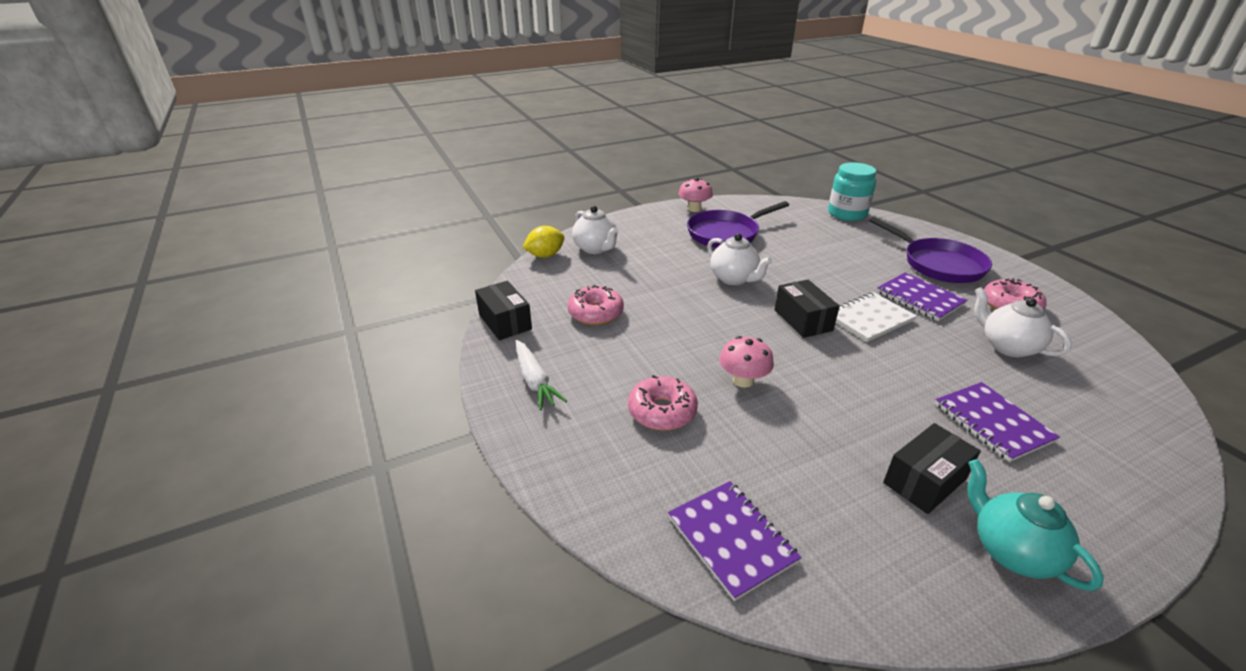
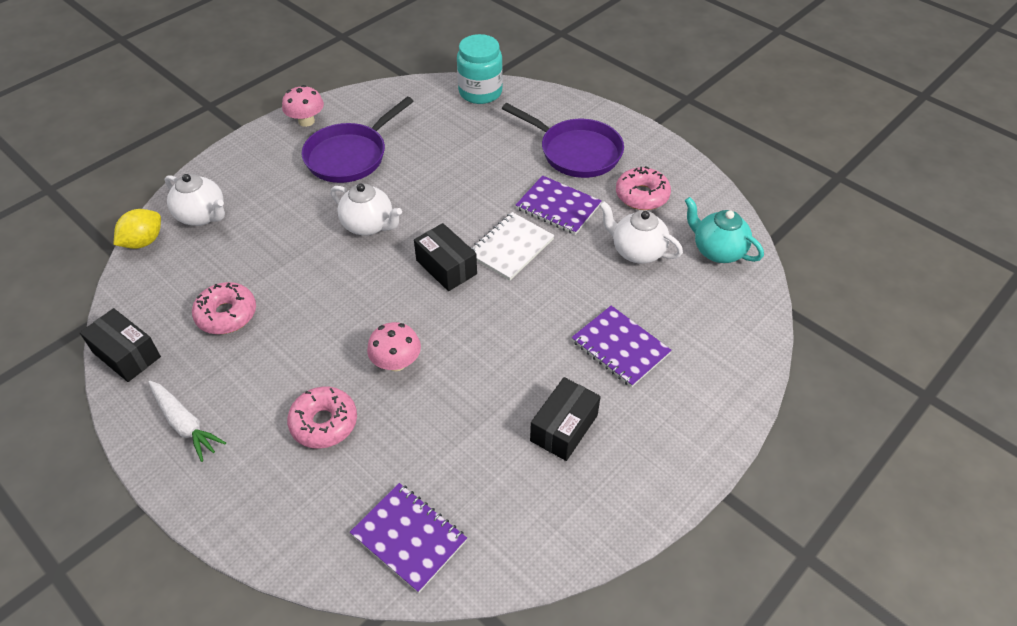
camera: 20 degrees left, 15 degrees up
turquoise teapot [967,459,1104,591] -> turquoise teapot moved to [685,197,764,263]

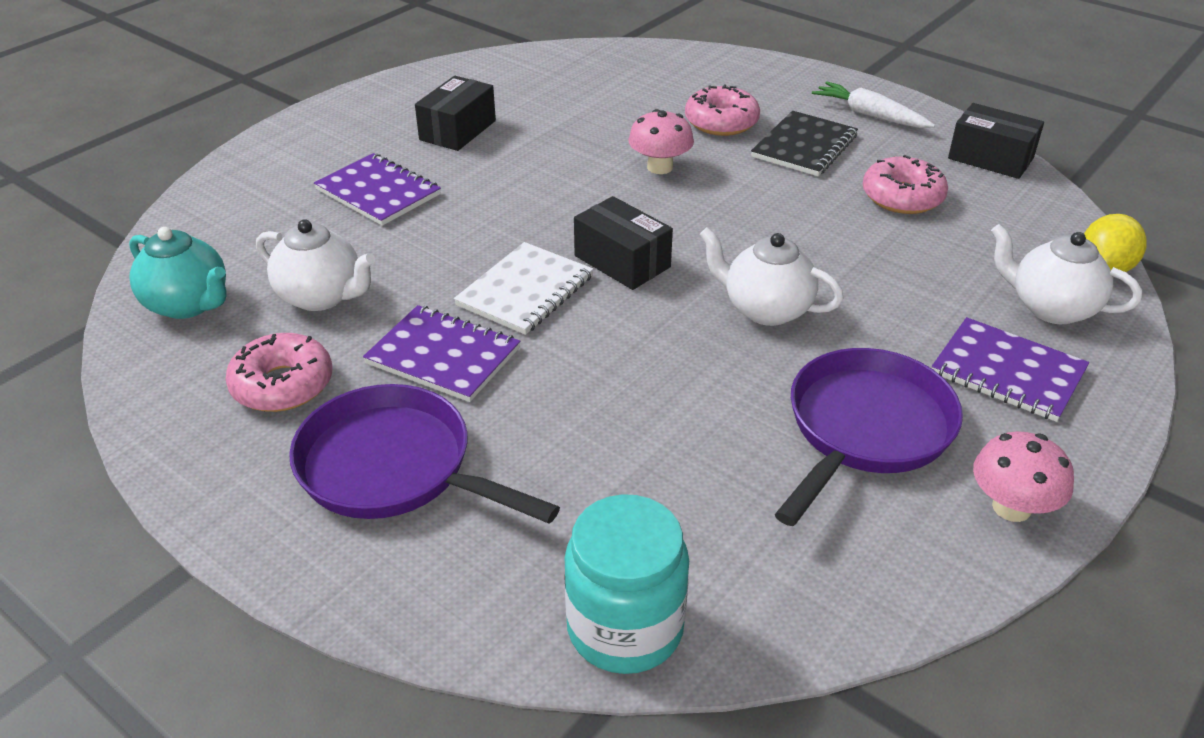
camera: 175 degrees right, 10 degrees down
purple notebook [350,483,467,593] -> purple notebook moved to [932,317,1089,422]
none -> black notebook [751,111,858,176]

